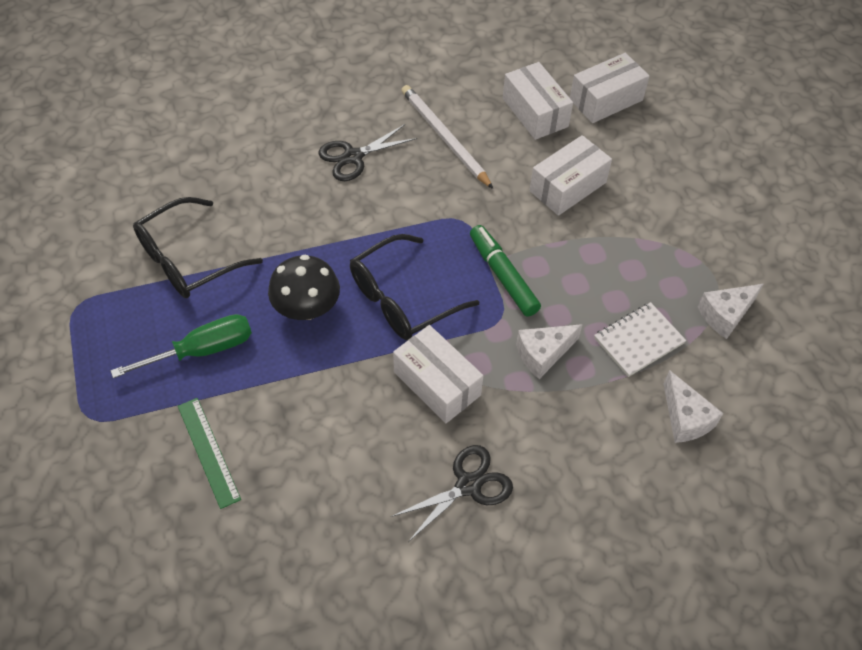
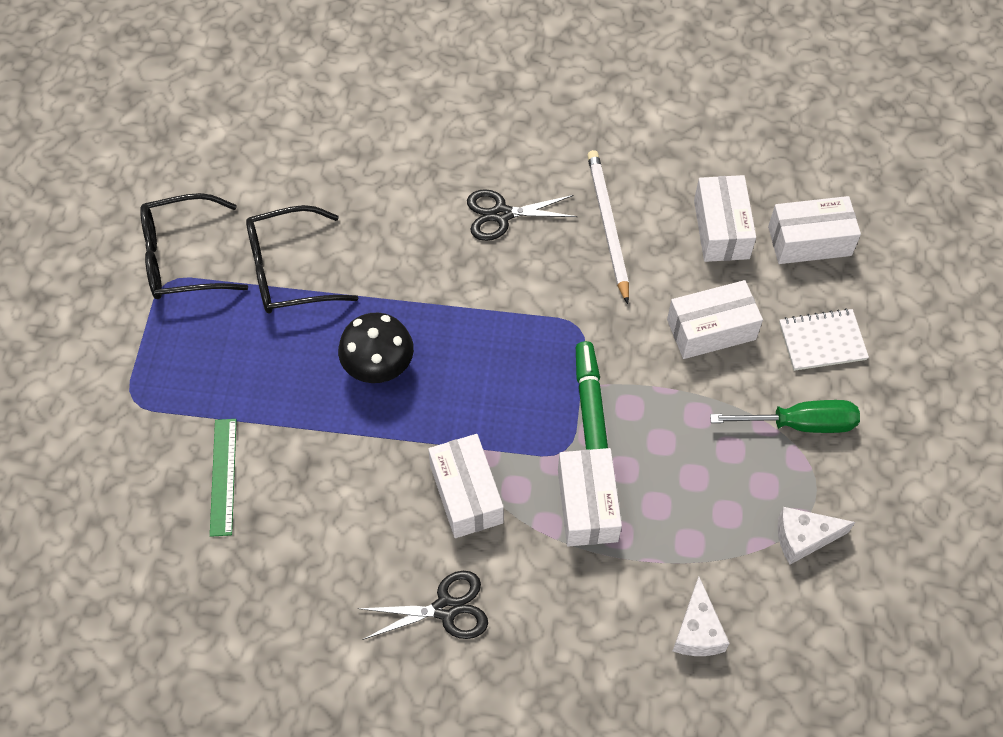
camera: 25 degrees right, 5 degrees up
green screwdriver [111,314,252,378] -> green screwdriver moved to [710,400,860,433]
black glasses [350,234,479,340] -> black glasses moved to [140,193,248,299]
white cheese [516,324,583,379] -> white box [558,448,622,547]
white notebook [594,302,686,377] -> white notebook moved to [779,308,869,371]

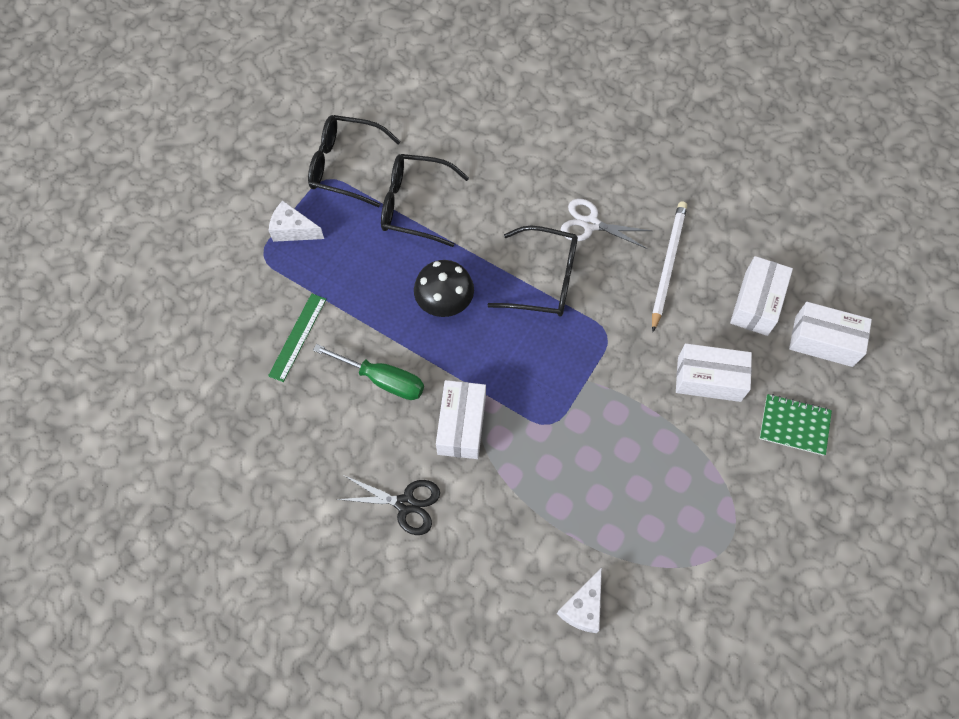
camera: 25 degrees right, 5 degrees up
black scissors [467,189,578,241] -> white scissors [560,199,652,249]
white box [558,448,622,547] -> none
green marker [576,341,608,450] -> none
green screwdriver [710,400,860,433] -> green screwdriver moved to [313,344,424,400]
white cheese [778,507,855,564] -> white cheese moved to [269,201,324,242]
white notebook [779,308,869,371] -> green notebook [759,394,832,456]
none -> black glasses [487,226,578,316]

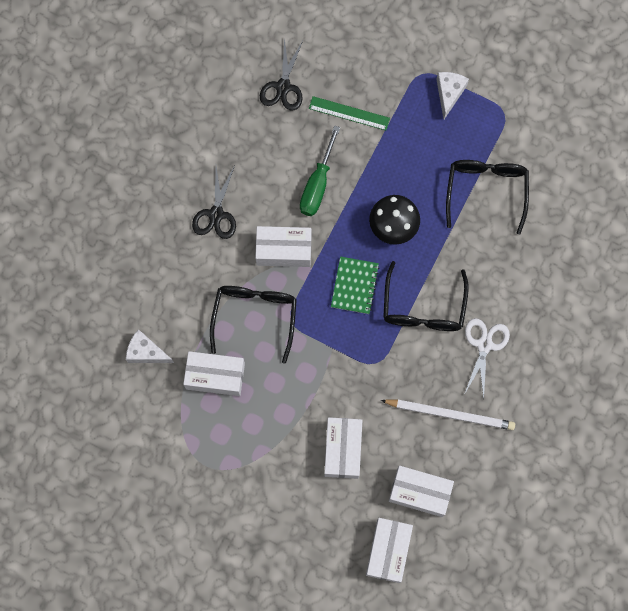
camera: 85 degrees right, 10 degrees up
black glasses [308,115,401,207] -> black glasses moved to [210,286,297,364]
green notebook [759,394,832,456] -> green notebook moved to [331,256,380,314]
none -> white box [183,351,245,396]
none -> black scissors [260,37,303,111]

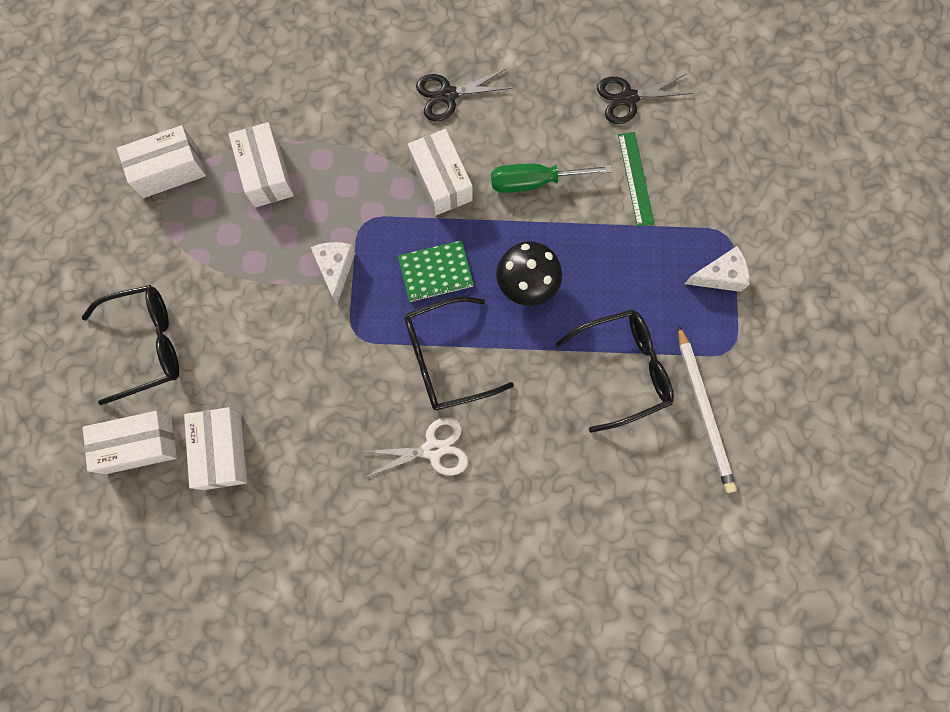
camera: 65 degrees right, 0 degrees up
white cheese [126,329,174,363] -> white cheese moved to [310,242,355,304]
black glasses [210,286,297,364] -> black glasses moved to [82,285,179,405]
white box [324,417,362,479] -> white box moved to [117,125,206,198]
white pencil [381,399,515,430] -> white pencil moved to [678,325,737,493]

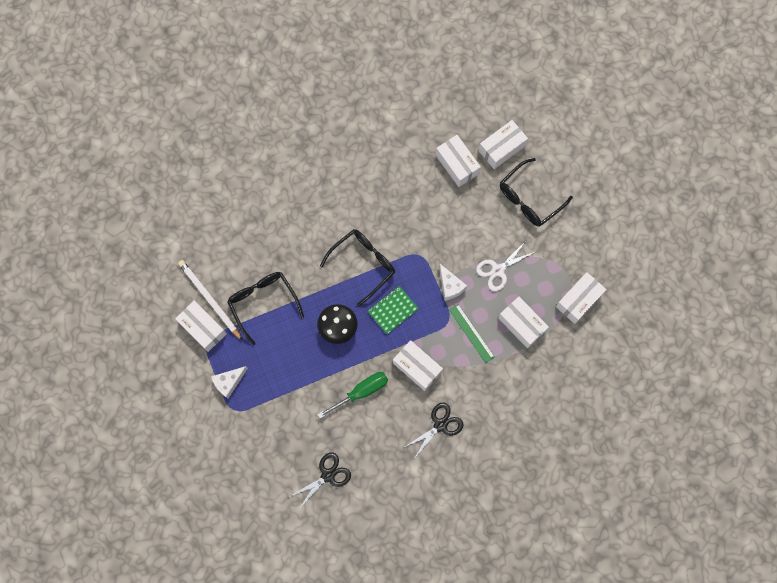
camera: 155 degrees right, 0 degrees up
white scissors [362,417,468,477] -> white scissors moved to [476,241,535,291]
black glasses [555,309,674,433] -> black glasses turned 105 degrees clockwise [227,272,304,345]
green ruler [618,132,655,227] -> green ruler moved to [449,304,495,363]
none -> white box [175,300,227,352]

